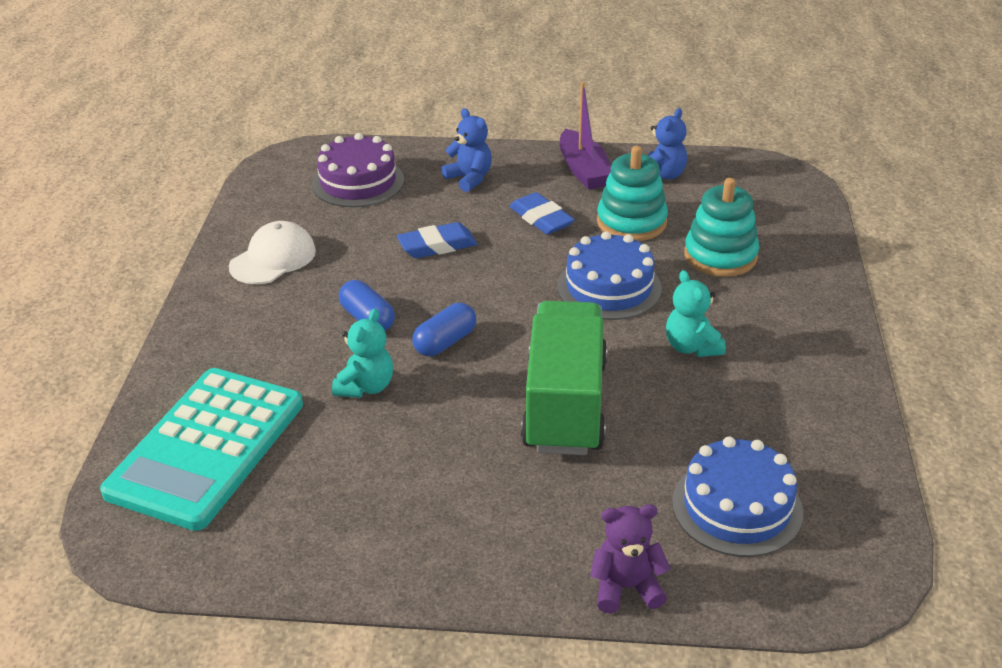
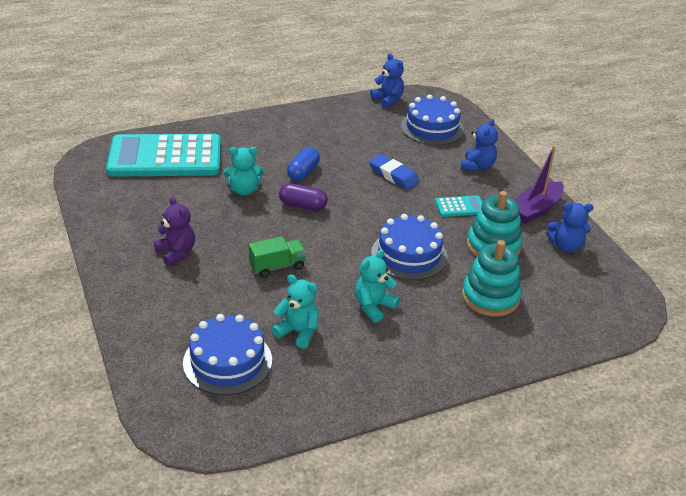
camera: 60 degrees right, 0 degrees up
white cap [229,221,316,284] -> none
purple cake [312,133,404,207] -> blue cake [401,94,464,145]
blue capsule [412,303,476,356] -> purple capsule [279,183,328,211]
blue eraser [510,192,575,235] -> turquoise calculator [435,196,482,217]
green truck [521,301,608,455] -> green truck [249,236,306,278], size x0.47
purple teddy bear [590,504,671,614] -> purple teddy bear moved to [154,197,195,267]
none -> turquoise teddy bear [271,274,319,349]
none -> blue teddy bear [370,53,404,108]

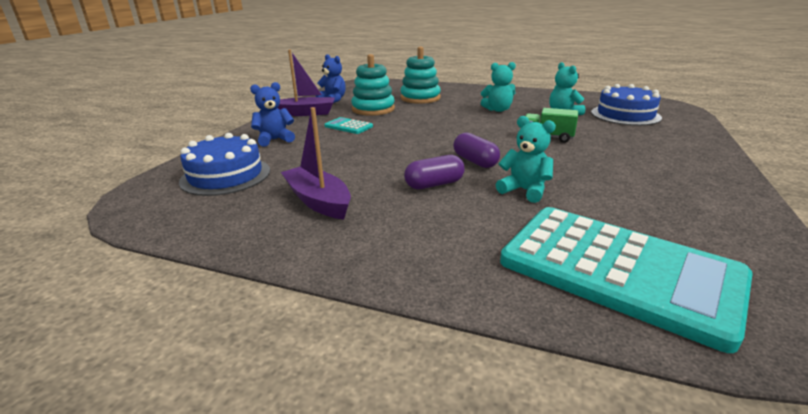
camera: 135 degrees left, 10 degrees down
purple teddy bear [154,197,195,267] -> none
blue capsule [287,147,320,181] -> purple capsule [404,155,465,189]
blue eraser [369,154,420,190] -> none
blue teddy bear [370,53,404,108] -> none
blue cake [371,214,448,280] -> none
none -> purple boat [281,107,351,219]

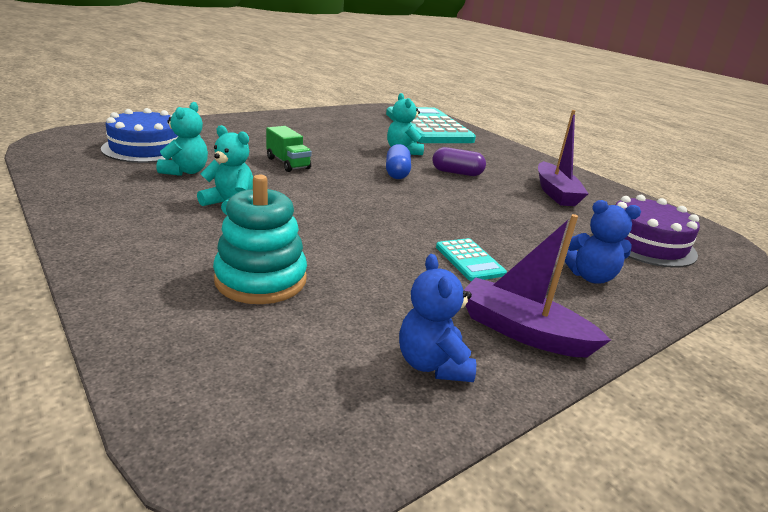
camera: 150 degrees left, 0 degrees up
blue cake [179,133,270,196] -> purple cake [615,195,700,268]
turquoise stacking toy [351,54,395,116] -> none
purple capsule [453,133,500,168] -> blue capsule [386,144,411,179]

